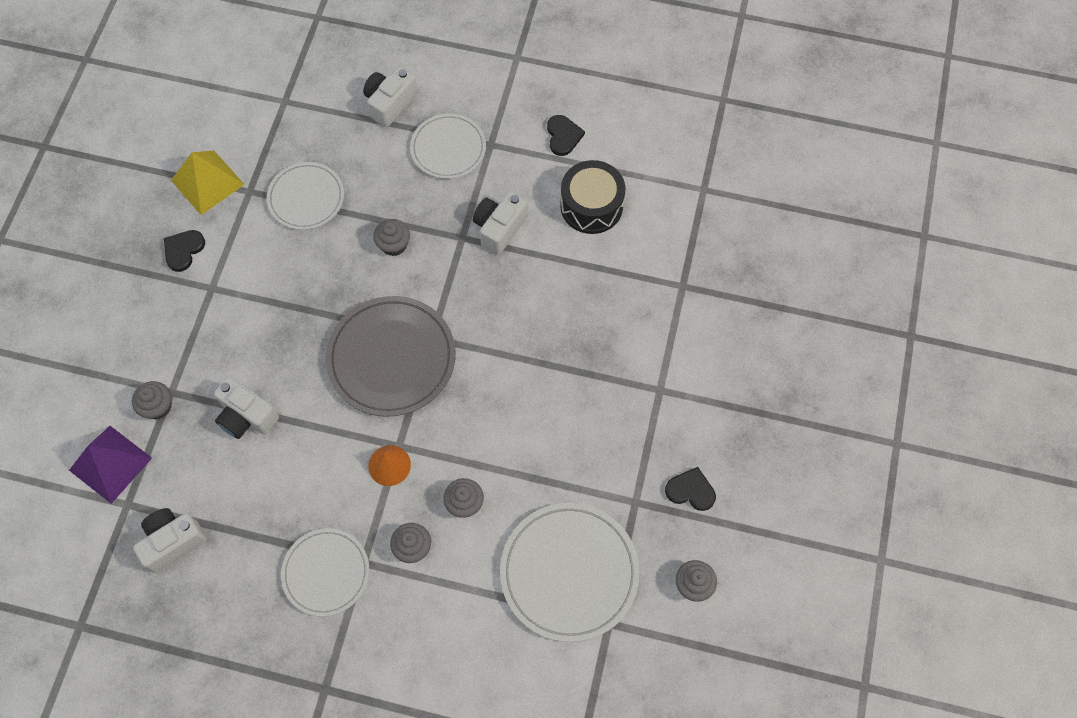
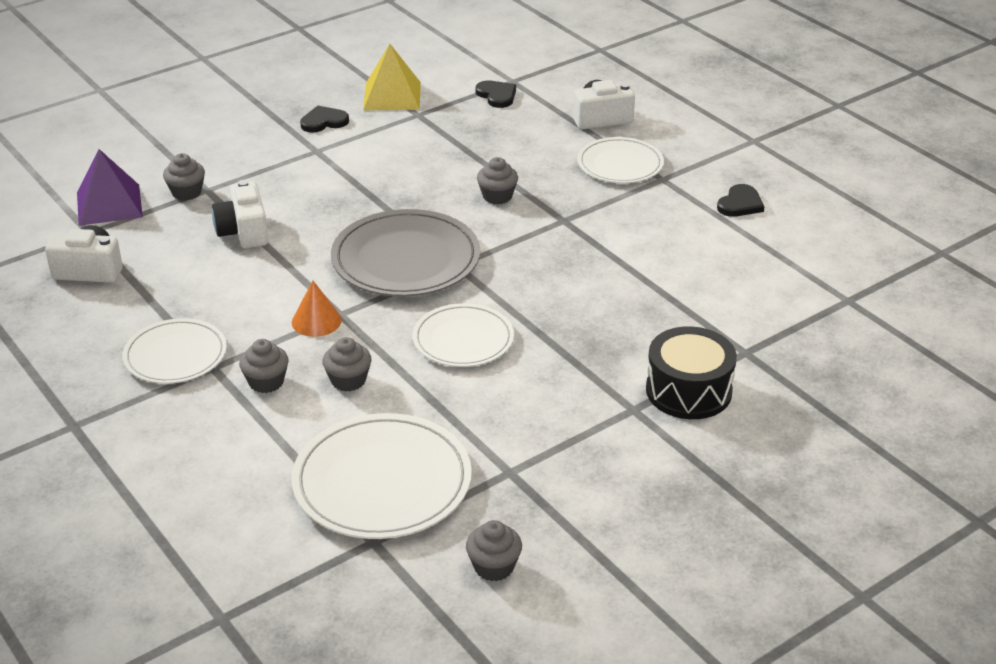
camera: 40 degrees right, 30 degrees down
white plate [267,162,344,230] -> white plate moved to [413,303,514,367]
white camera [473,192,528,255] -> none
black drum [560,160,625,234] -> black drum moved to [646,326,737,419]
black heart [665,467,716,511] -> black heart moved to [476,80,516,108]

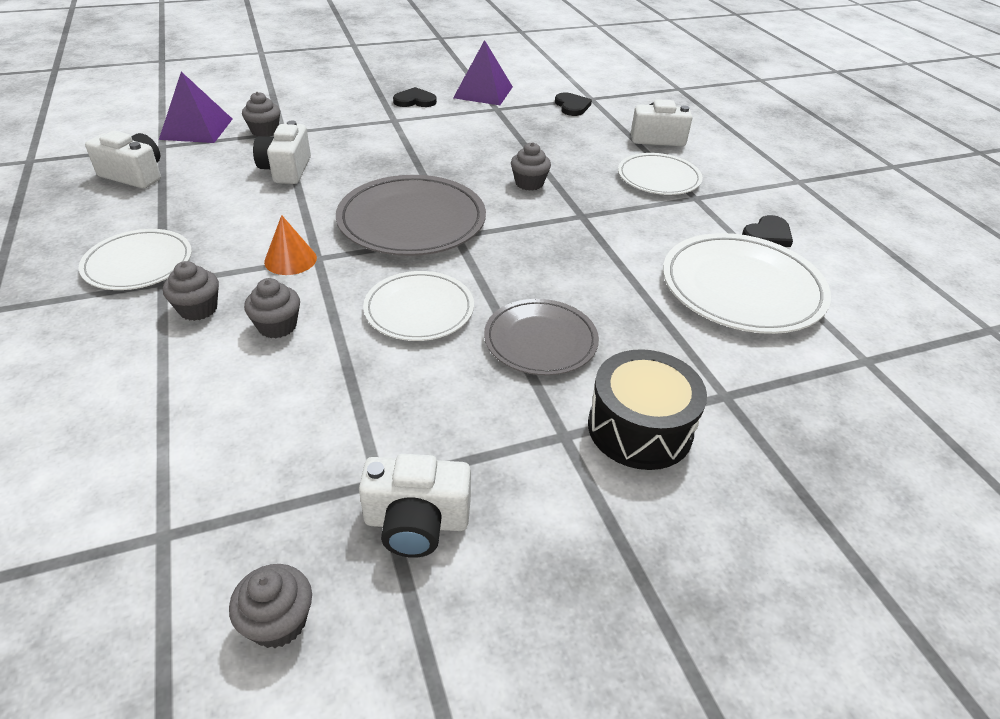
camera: 15 degrees right, 5 degrees up
white plate [291,413,472,539] -> white plate moved to [663,233,831,334]
yellow pyramid [363,44,421,110] -> purple pyramid [453,40,513,105]
none -> white camera [359,454,471,558]
none -> grey plate [484,299,599,375]

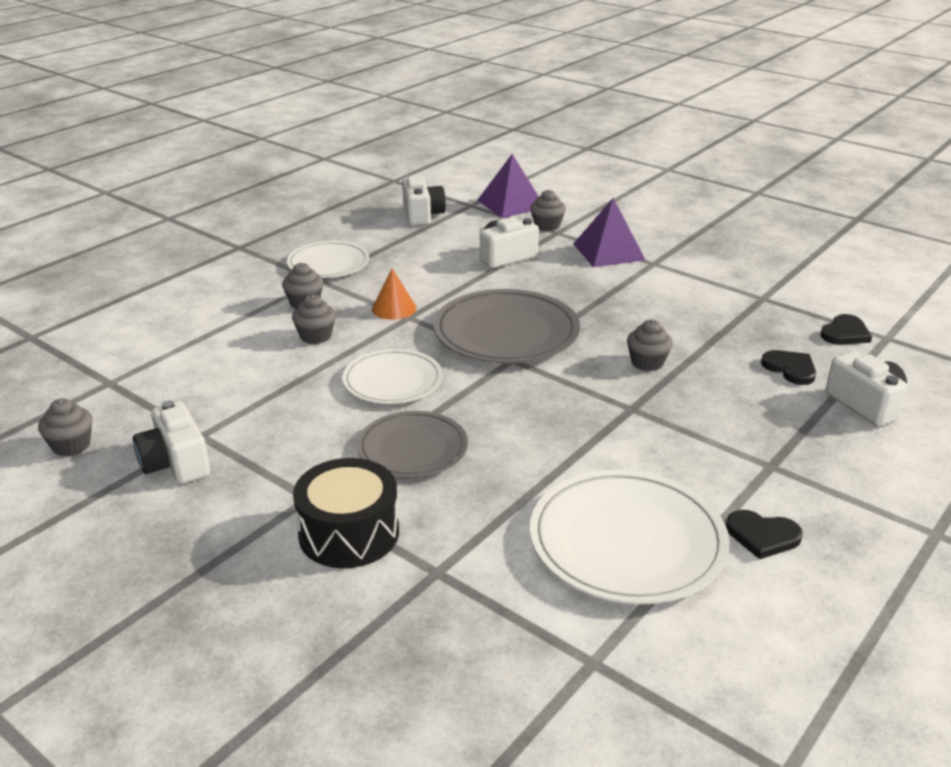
camera: 60 degrees right, 10 degrees down
black heart [393,87,437,107] -> black heart moved to [761,350,816,385]
purple pyramid [453,40,513,105] -> purple pyramid moved to [573,198,645,267]
white plate [618,153,703,195] -> none

